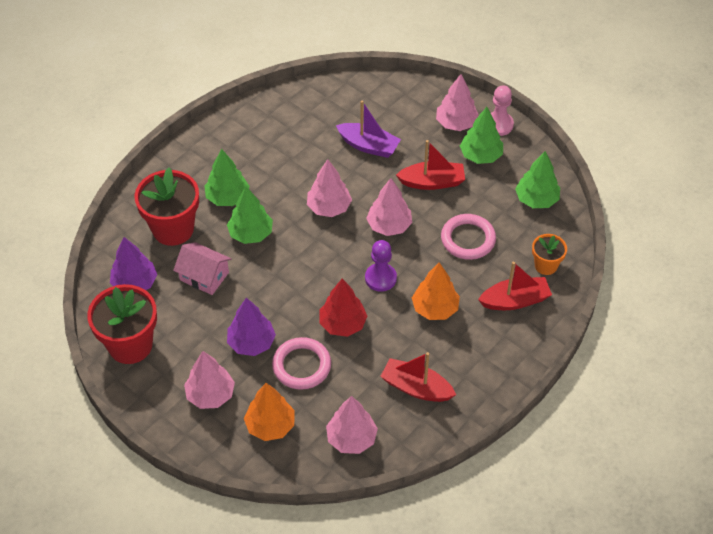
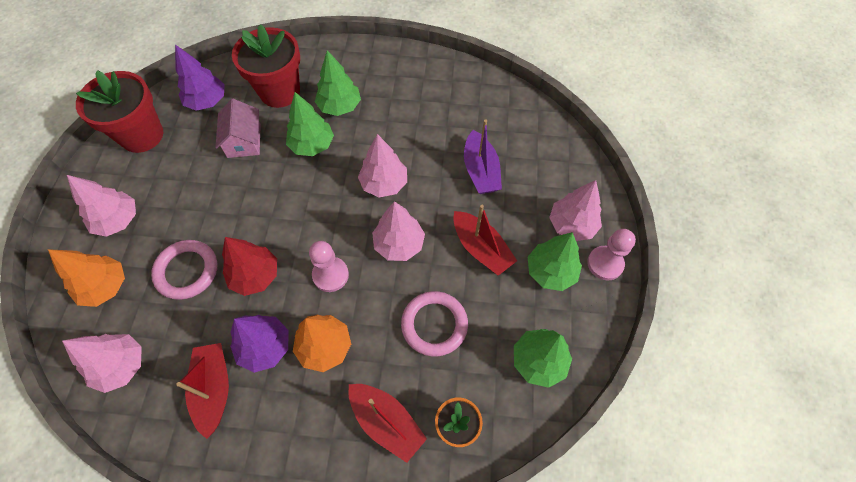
camera: 55 degrees right, 10 degrees up
purple tree [227,298,276,356] -> purple tree moved to [230,315,288,373]
purple pawn [365,240,397,292] -> pink pawn [309,241,349,292]

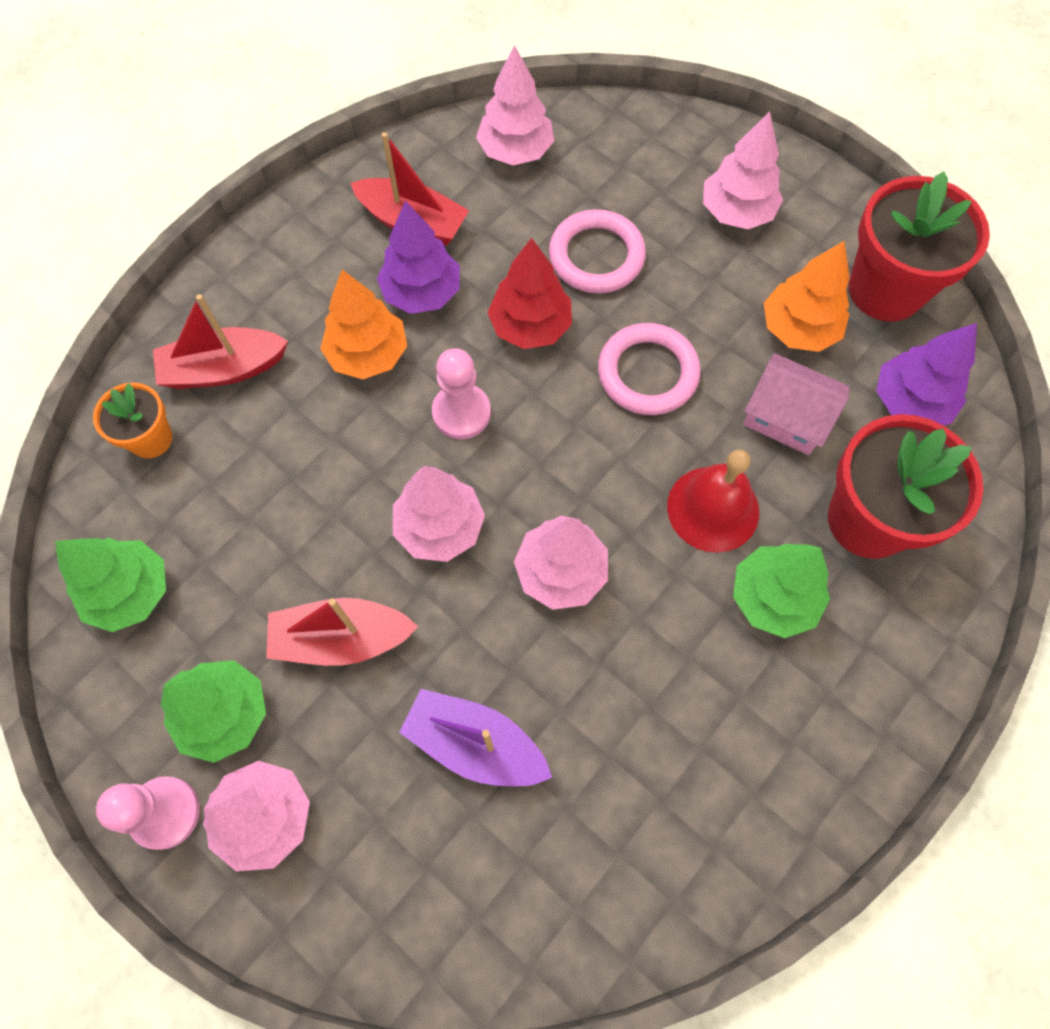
camera: 125 degrees right, 5 degrees up
orange tree [48,249,125,307] -> orange tree moved to [764,241,849,352]
green tree [286,92,334,156] -> red bell [667,450,759,553]
pink ring [401,291,468,356] -> pink ring moved to [598,323,701,415]

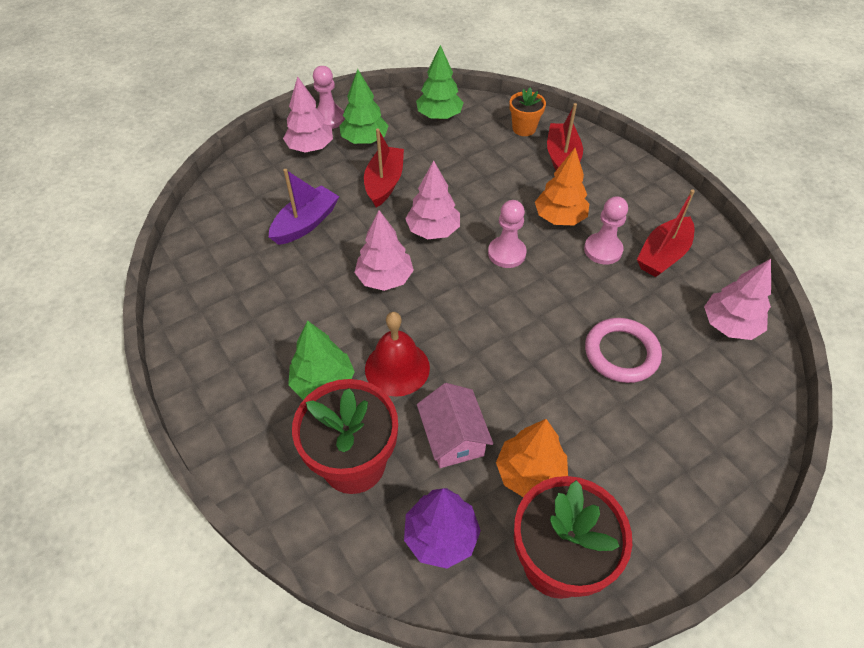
camera: 105 degrees right, 15 degrees down
purple tree [377,200,460,314] -> pink pawn [584,196,628,265]
red tree [487,238,572,349] -> none
pink ring [598,323,701,415] -> none
pink tree [703,112,783,229] -> none
pink house [743,353,850,455] -> pink house turned 60 degrees counterclockwise [417,383,493,468]

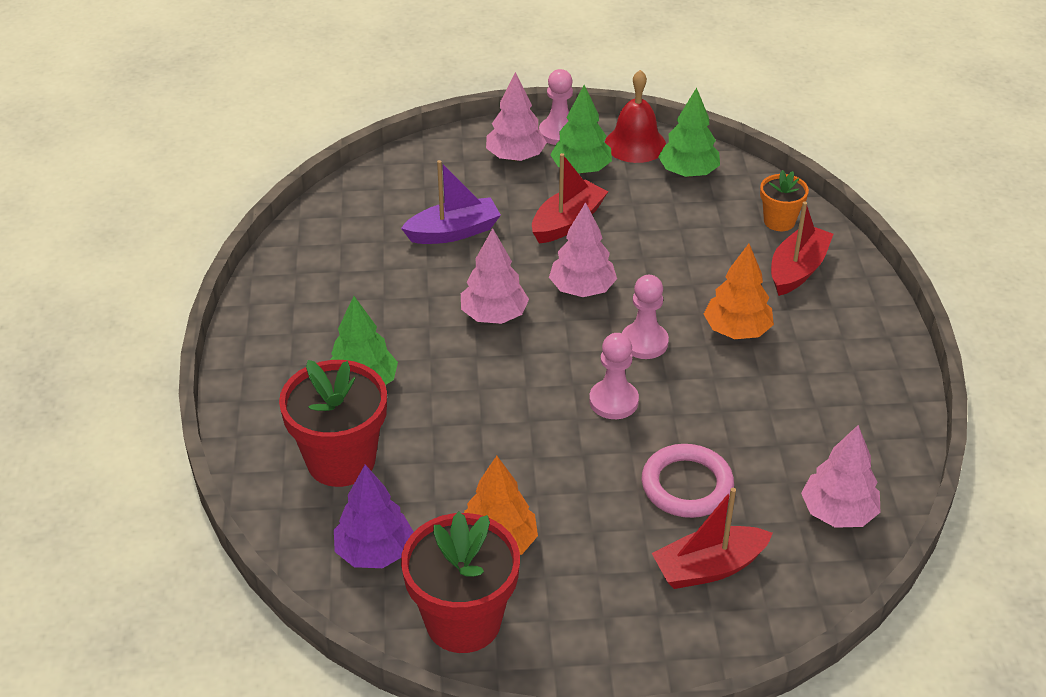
camera: 30 degrees right, 10 degrees down
red bell [365,312,430,397] -> red bell moved to [605,70,666,163]
pink house [417,383,493,468] -> none
pink pawn [584,196,628,265] -> pink pawn moved to [589,333,639,419]
red boat [637,189,695,277] -> red boat moved to [652,488,773,589]

